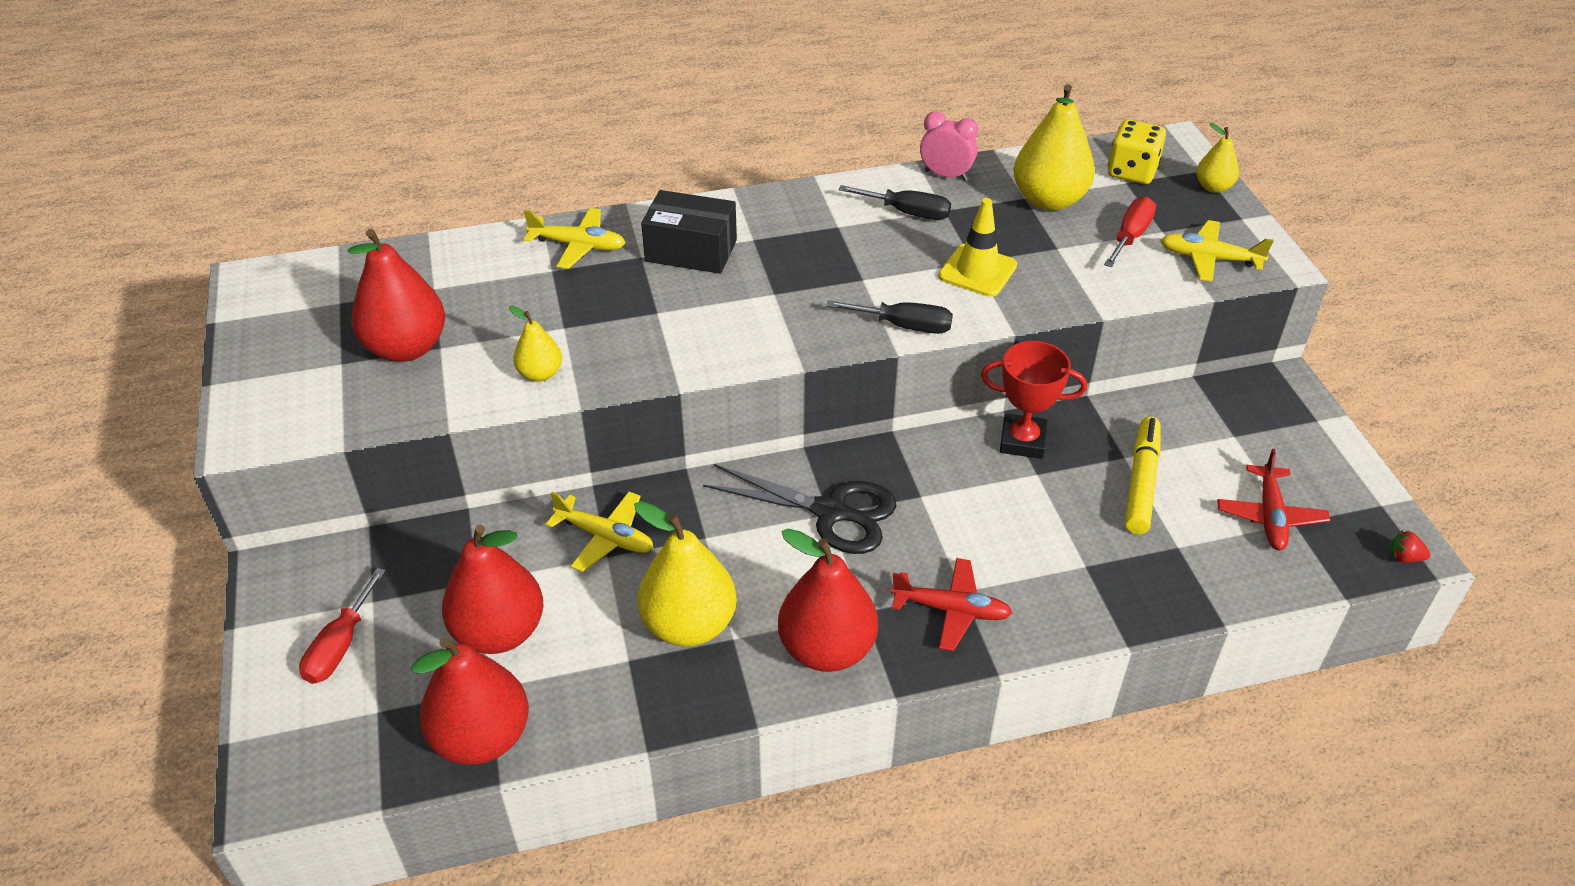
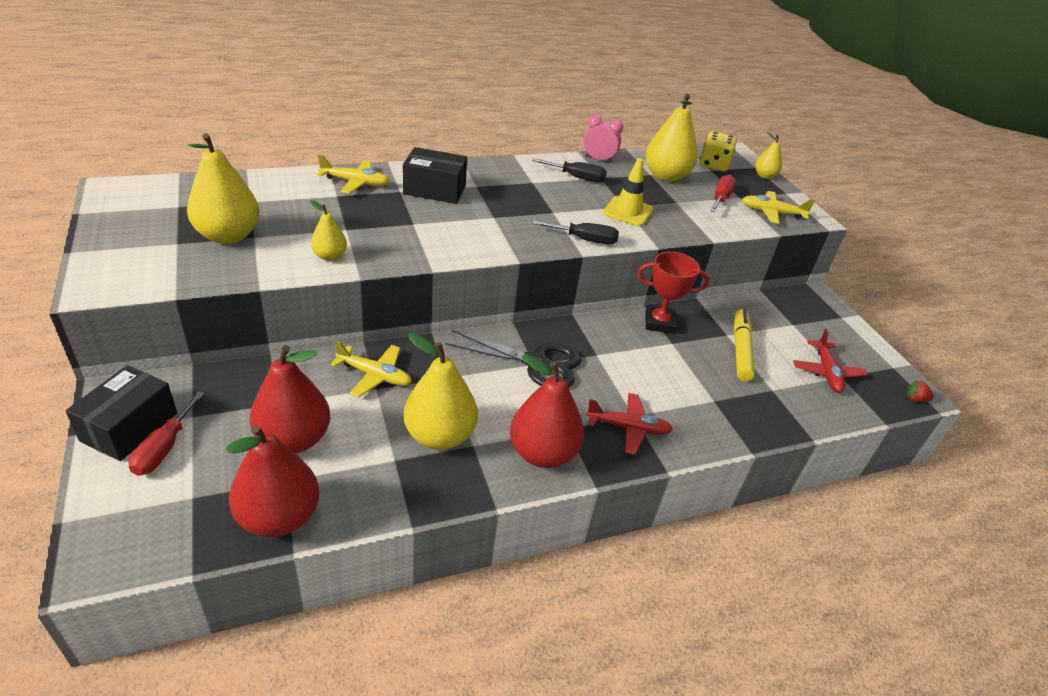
camera: 10 degrees left, 5 degrees down
red pear [348,229,445,362] -> yellow pear [187,133,260,244]
none -> black box [65,365,177,461]

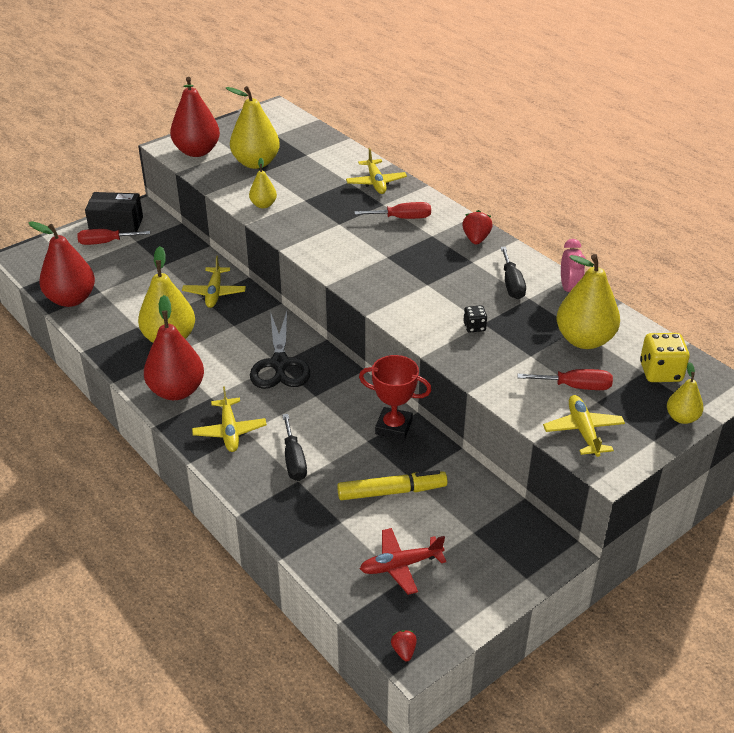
camera: 75 degrees right, 0 degrees up
red pear [250,345,330,453] -> red pear moved to [170,77,220,157]
black box [403,147,467,204] -> red screwdriver [355,202,431,219]
black screwdriver [532,220,619,244] -> black screwdriver moved to [282,414,307,481]
red plane [586,393,673,455] -> yellow plane [192,386,267,452]
yellow traffic cone [603,158,653,226] -> black dice [463,305,487,333]
red trophy [638,251,709,334] -> red trophy turned 60 degrees counterclockwise [359,355,432,440]
none -> red strawberry [462,210,493,245]

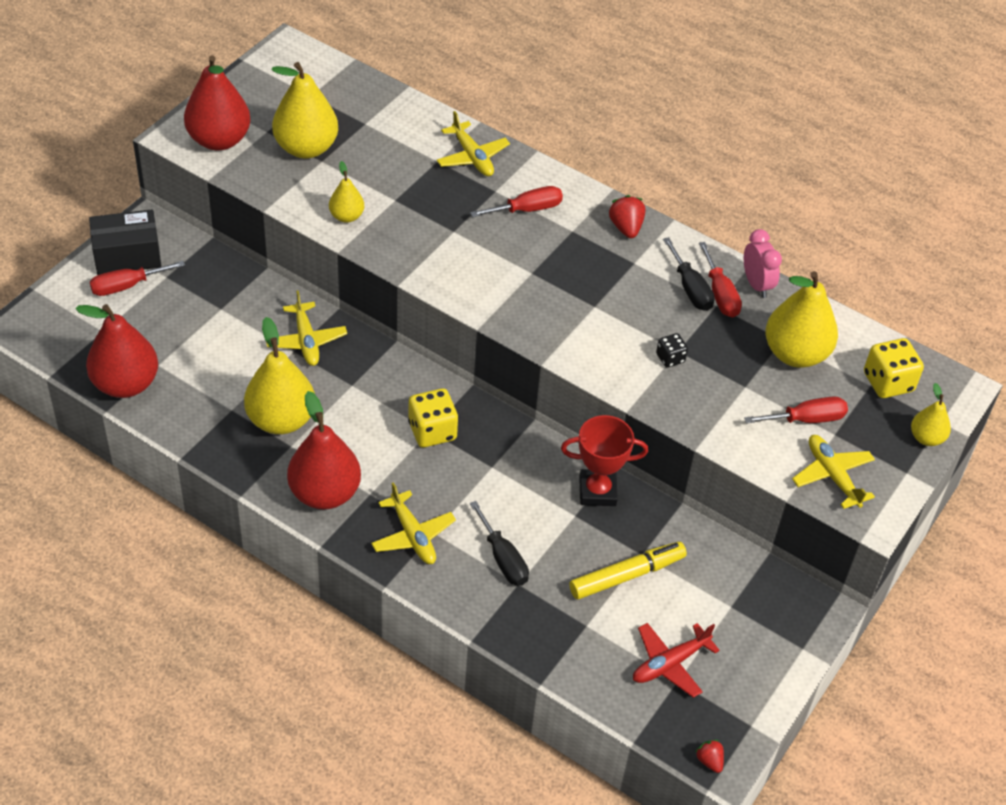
camera: 20 degrees left, 10 degrees up
black scissors [250,311,311,389] -> yellow dice [408,388,458,447]
none -> red screwdriver [699,242,742,317]

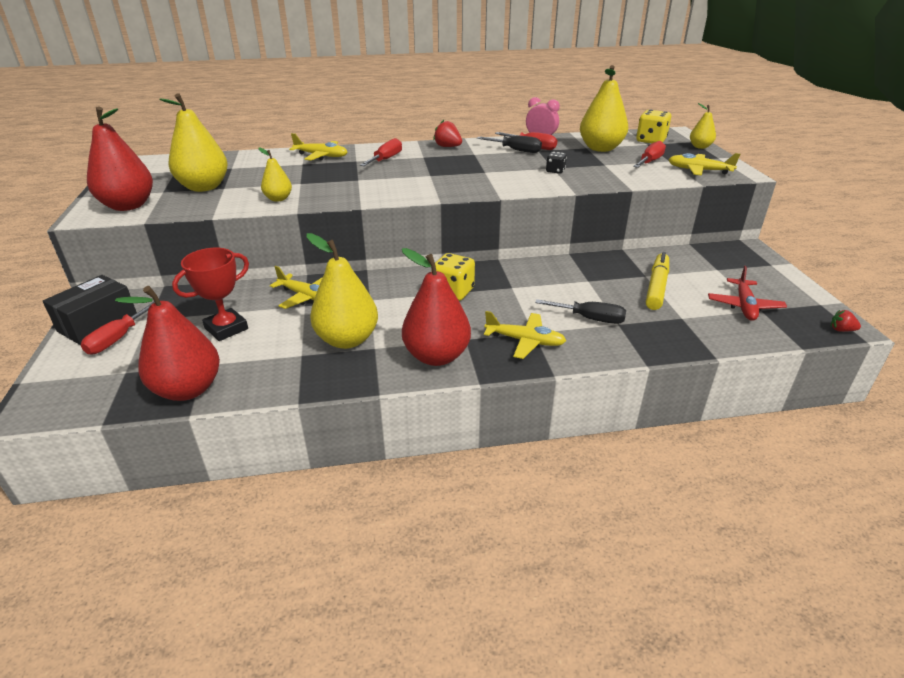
camera: 40 degrees left, 15 degrees down
red trophy [561,415,648,506] -> red trophy moved to [172,248,249,341]

